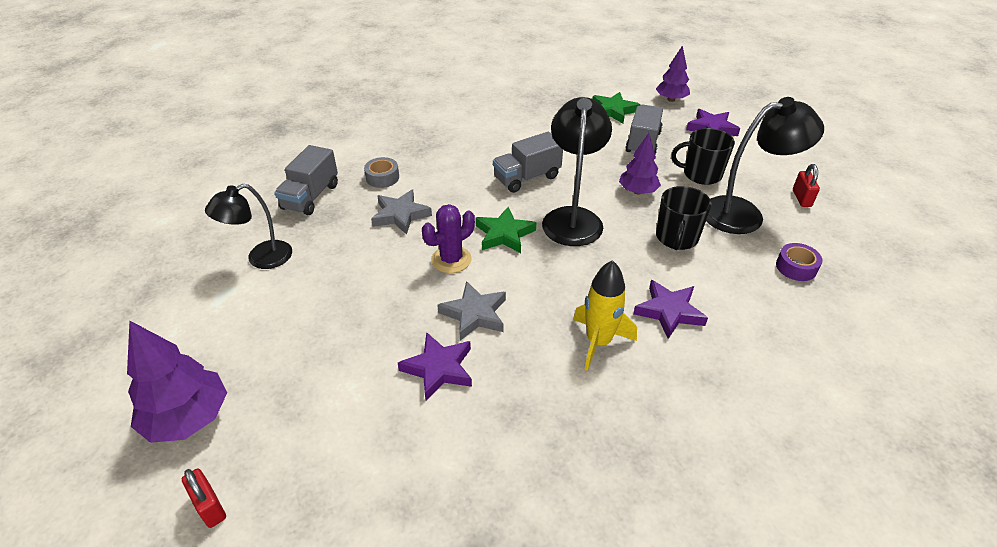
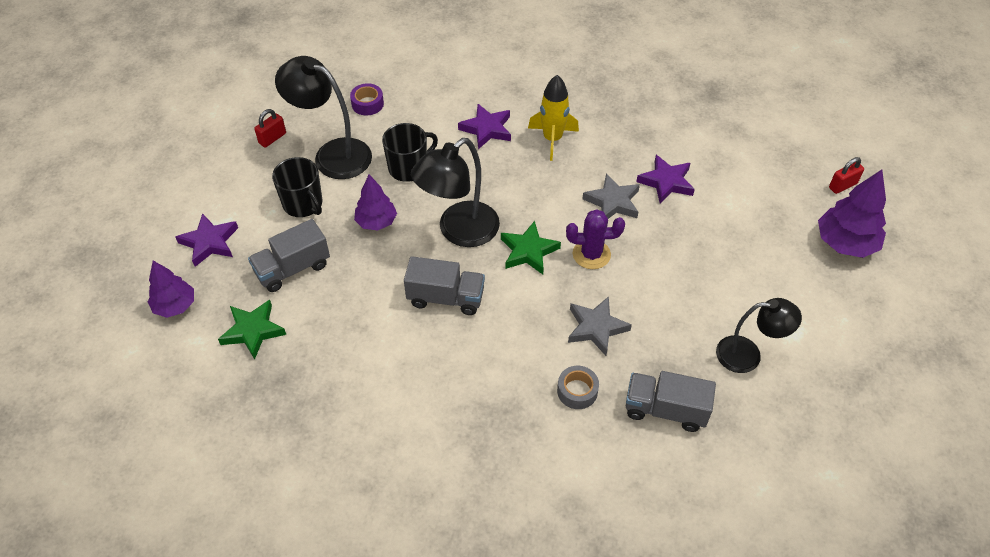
camera: 140 degrees left, 10 degrees up
red padlock [182,468,226,528] -> red padlock turned 60 degrees clockwise [829,157,864,194]
grey truck [275,145,338,215] -> grey truck turned 135 degrees counterclockwise [626,371,716,432]

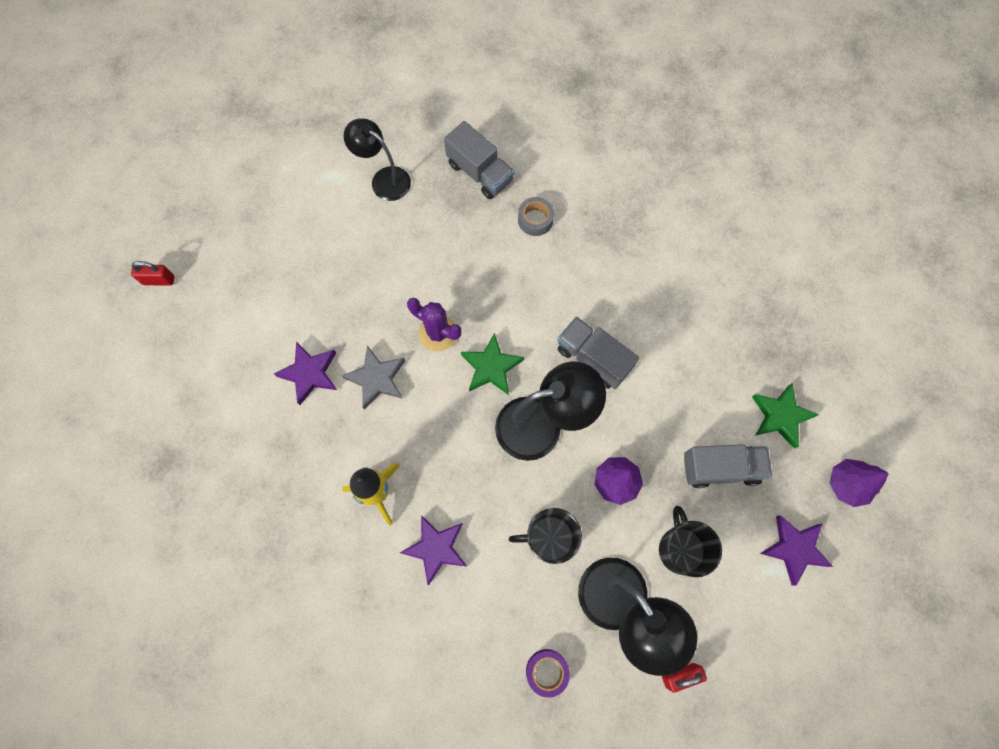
camera: 150 degrees left, 20 degrees up
grey star [568,296,632,356] -> none
purple tree [818,169,886,258] -> none

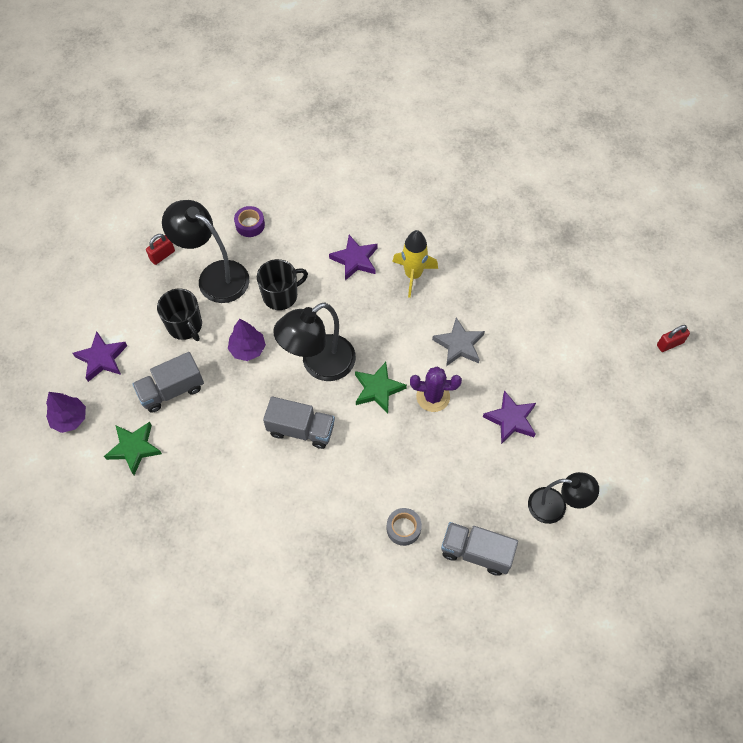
camera: 155 degrees right, 10 degrees down
purple star [274,342,337,405] -> purple star moved to [483,390,536,444]

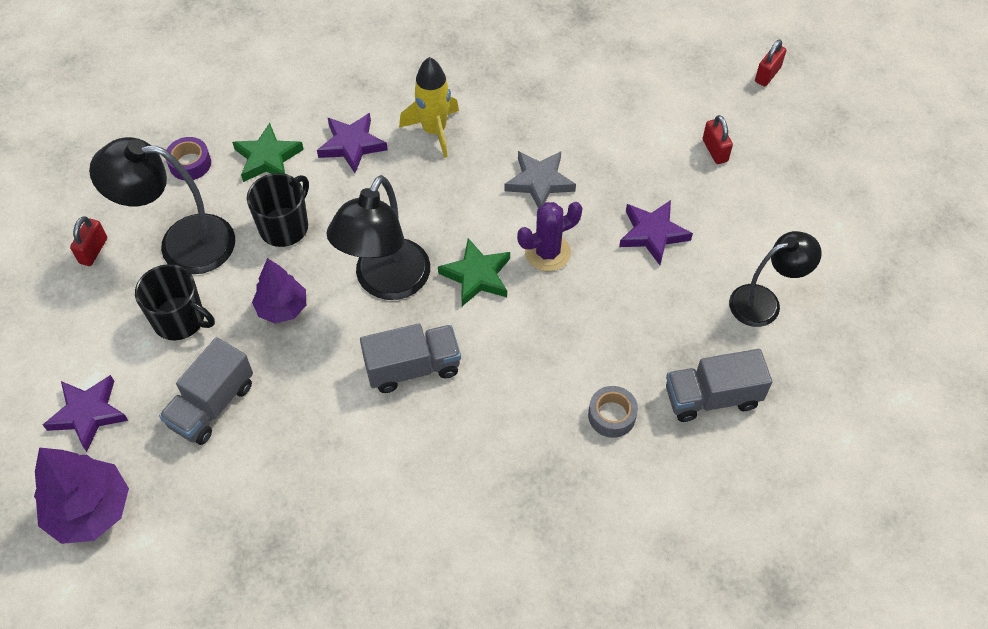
camera: 30 degrees left, 5 degrees down
purple tree [46,392,86,433] -> purple tree [34,448,129,544], size x1.51
green star [104,422,162,475] -> green star moved to [232,123,304,182]
none -> red padlock [703,115,733,164]

